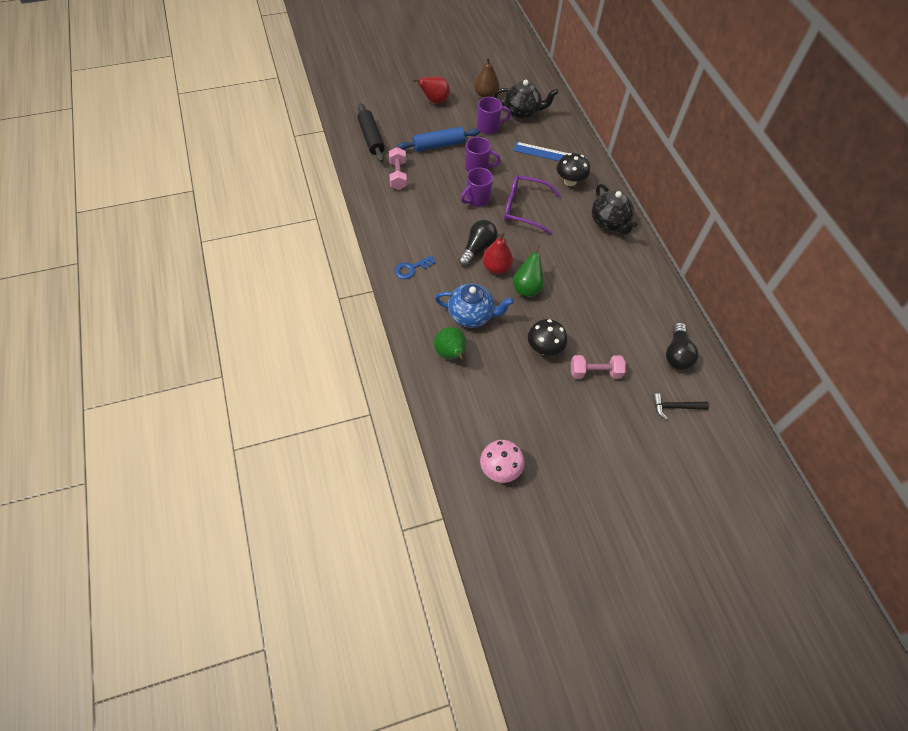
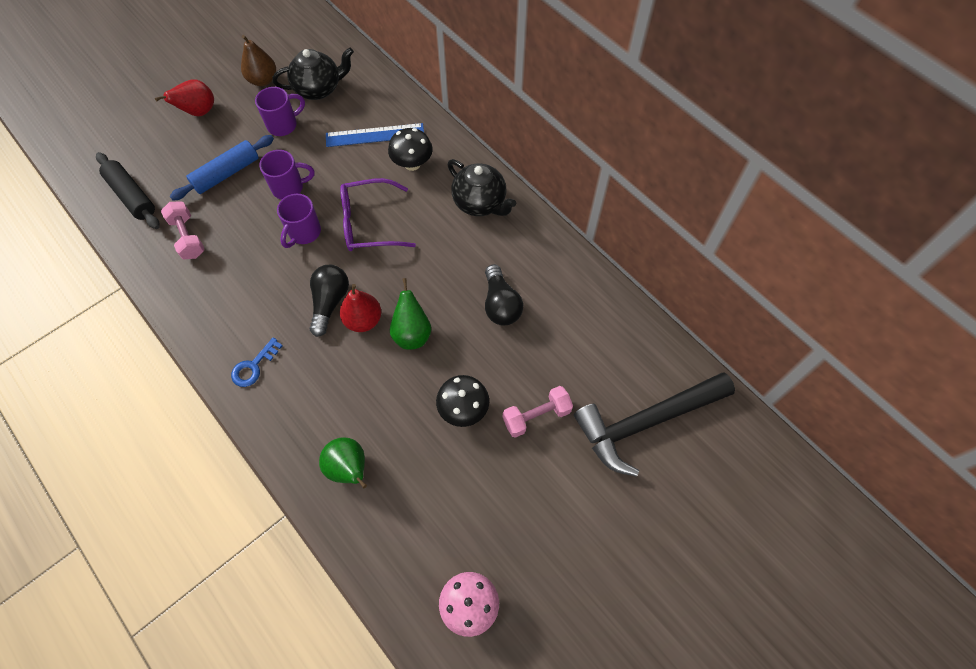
camera: 20 degrees left, 5 degrees up
blue teapot [435,283,514,328] -> none
black hammer [653,393,709,419] -> black hammer [574,372,735,477], size x2.31
black light bulb [666,322,698,370] -> black light bulb moved to [485,264,523,325]

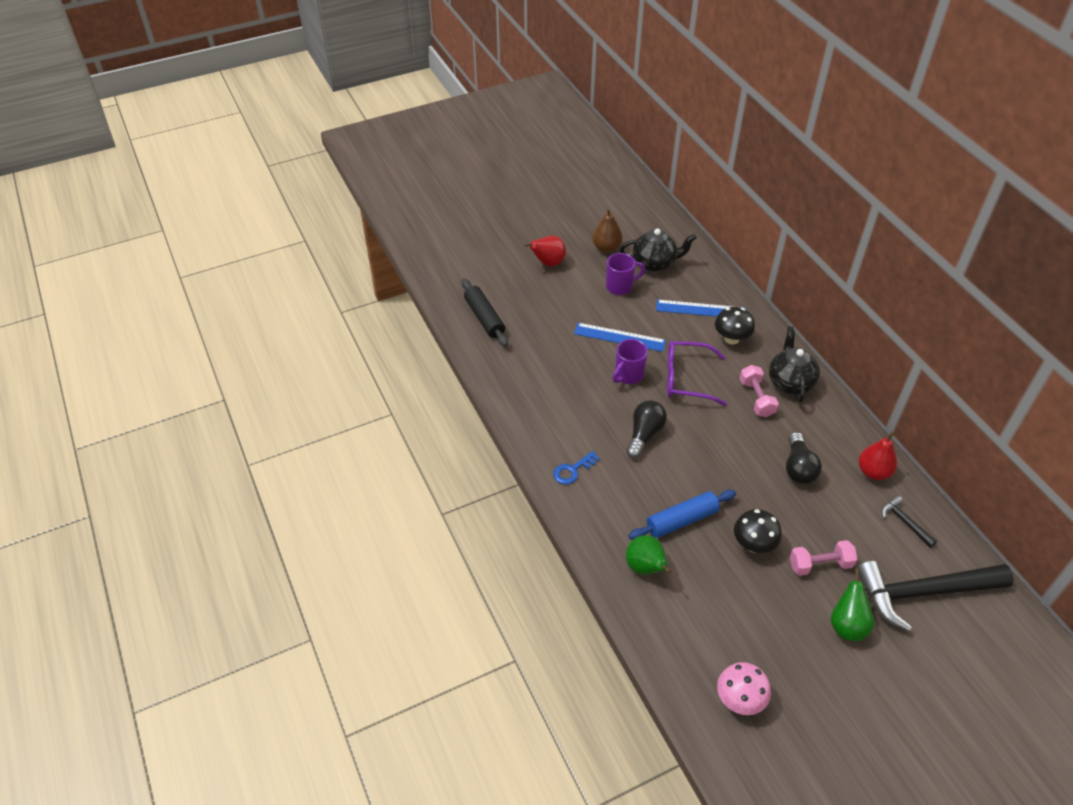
camera: 15 degrees right, 15 degrees down
pink dumbbell [161,201,205,259] -> pink dumbbell moved to [739,365,779,417]
blue rolling pin [170,135,274,201] -> blue rolling pin moved to [629,490,736,540]
purple mug [259,150,314,200] -> blue ruler [574,323,666,352]
red pear [340,284,381,332] -> red pear moved to [859,432,897,480]
green pear [390,278,432,350] -> green pear moved to [831,569,874,641]
black teapot [448,159,516,216] -> black teapot turned 150 degrees counterclockwise [769,326,820,403]
none -> black hammer [881,496,937,548]

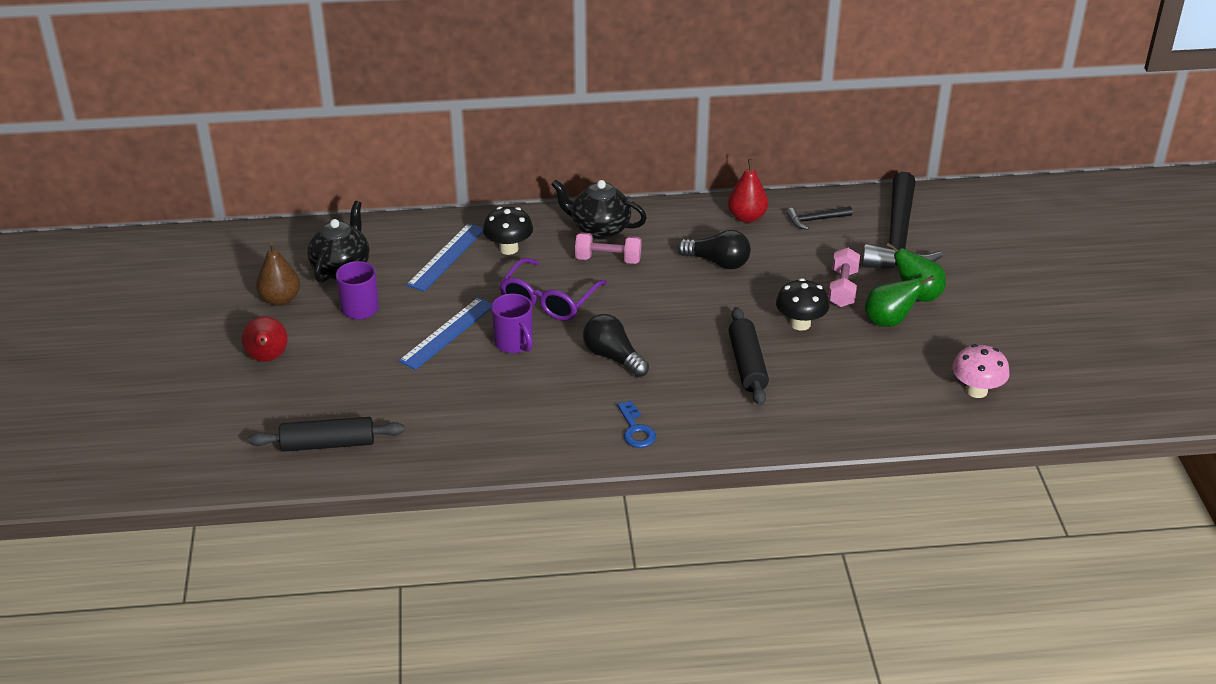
camera: 70 degrees left, 10 degrees down
green pear [626,535,671,575] -> green pear moved to [865,276,934,327]
blue rolling pin [629,490,736,540] -> black rolling pin [729,307,769,405]

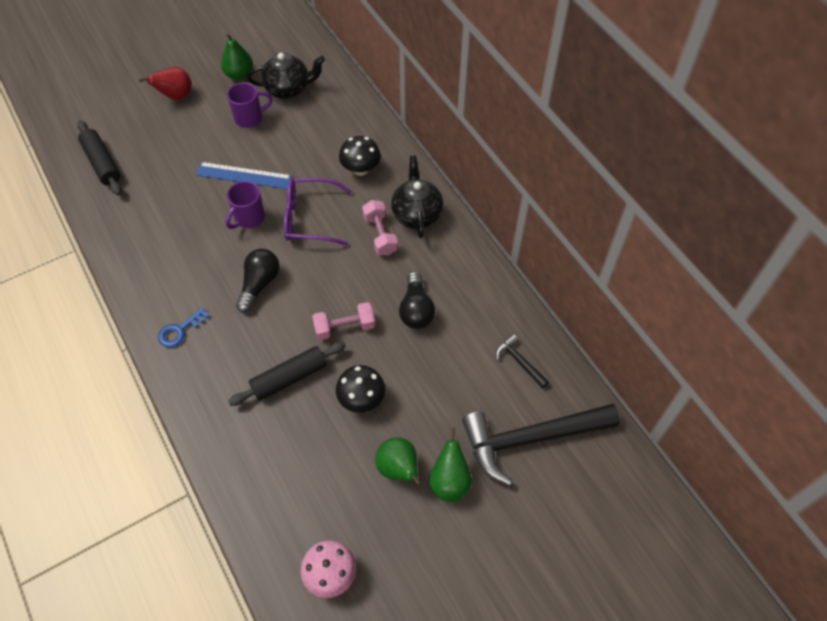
camera: 65 degrees right, 20 degrees up
brown pear [256,242,300,306] -> green pear [221,33,253,80]
blue ruler [406,223,483,291] -> none
red pear [728,159,768,223] -> none
pink dumbbell [828,248,860,307] -> pink dumbbell moved to [312,302,375,340]

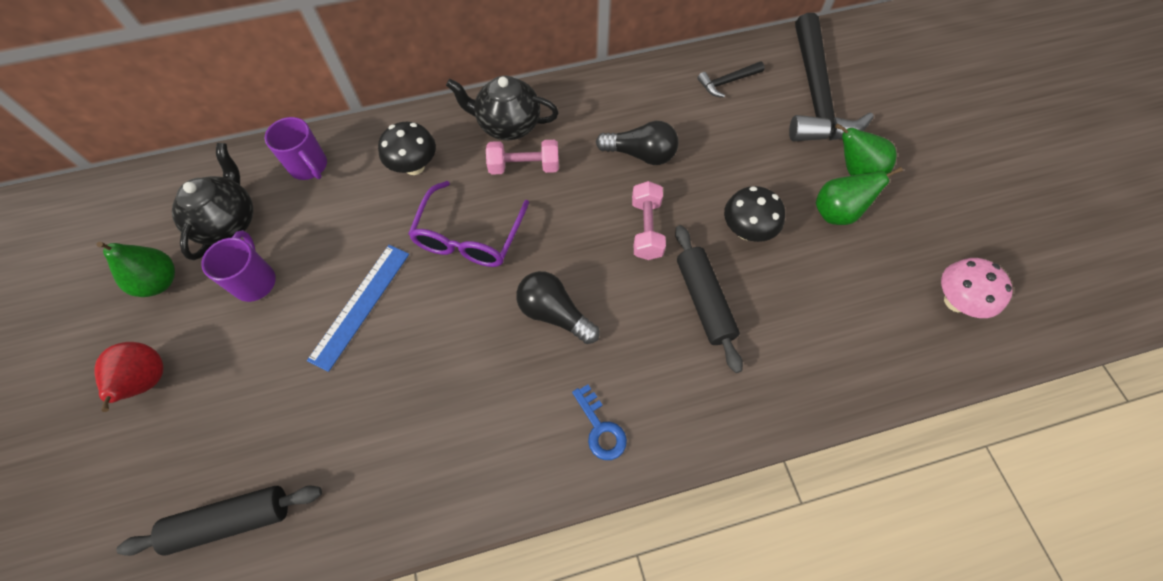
camera: 75 degrees left, 5 degrees up
purple mug [225,181,265,229] -> purple mug moved to [265,117,327,180]

